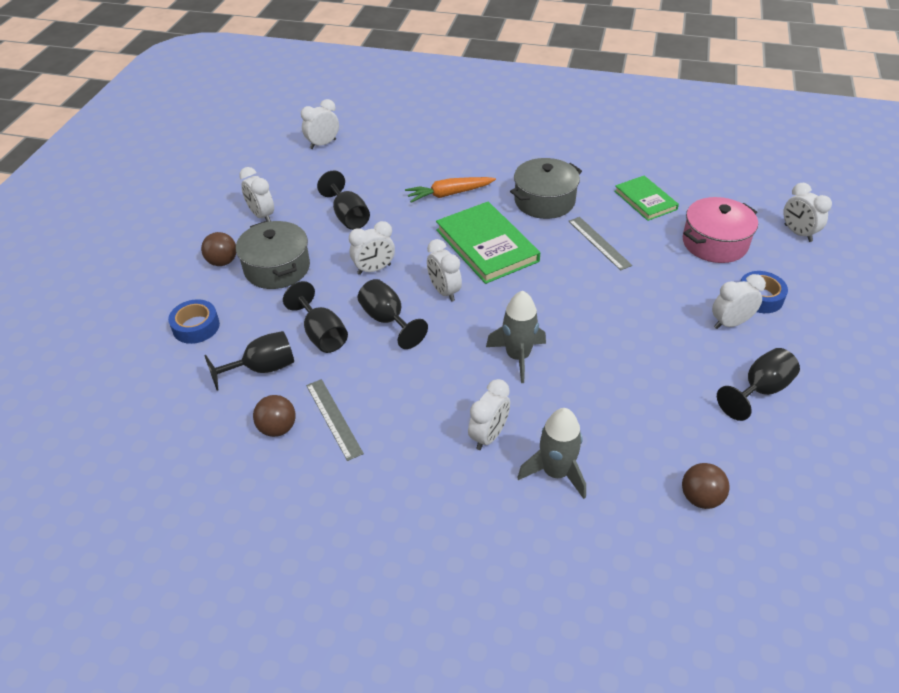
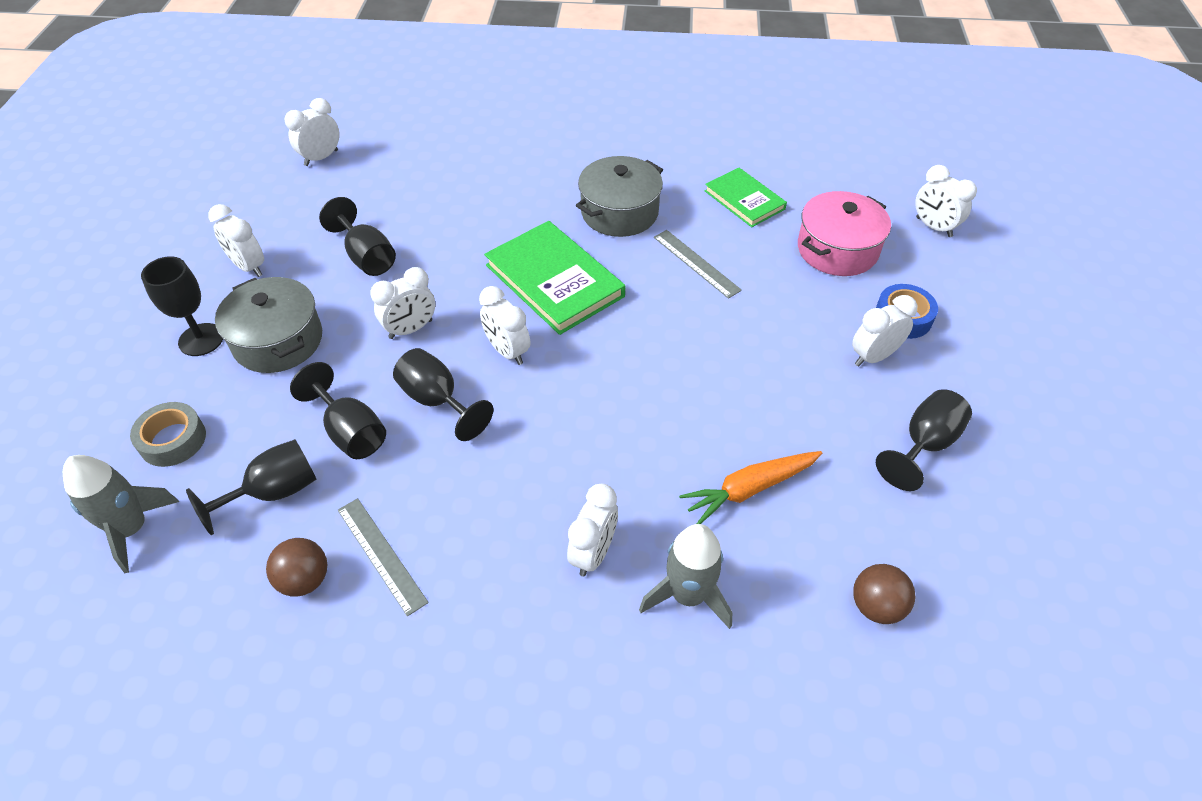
camera: 10 degrees left, 5 degrees up
blue tape [168,299,220,344] -> grey tape [130,402,206,467]
brown ball [201,232,236,266] -> black goblet [141,256,223,356]
orange carrot [405,177,496,203] -> orange carrot moved to [679,451,822,524]
grey rocket [486,291,546,383] -> grey rocket moved to [63,455,179,573]

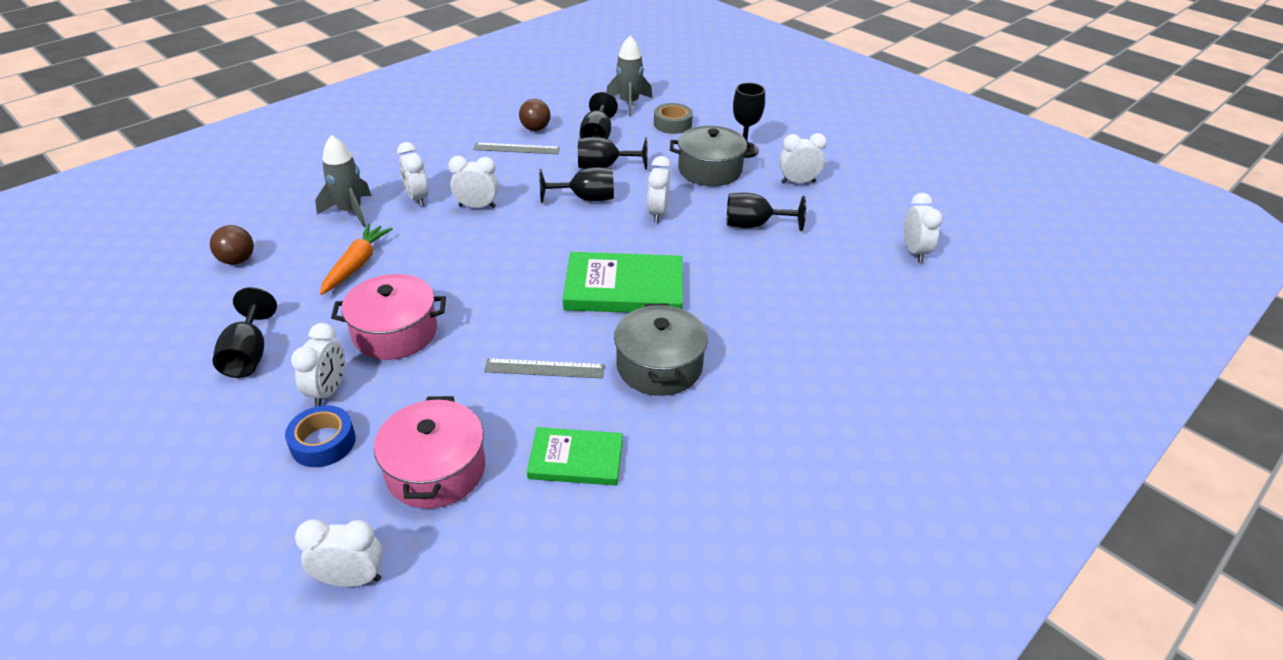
camera: 130 degrees right, 10 degrees down
white clock [479,286,530,365] -> white clock moved to [448,156,498,208]
none -> pink pot [331,274,446,360]

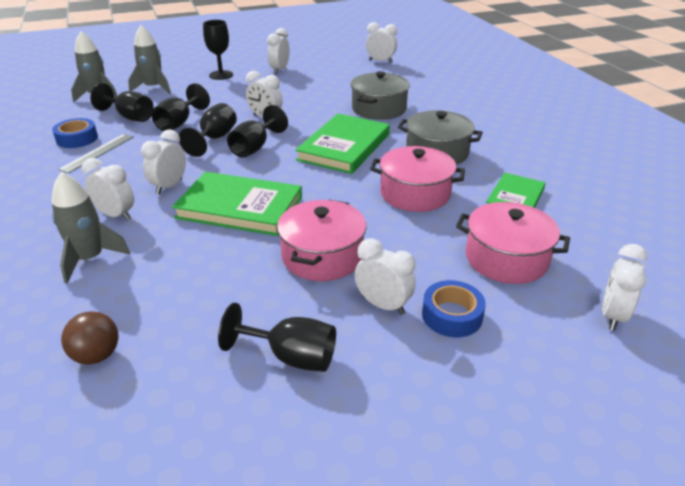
camera: 65 degrees left, 5 degrees down
orange carrot [320,224,392,295] -> none
white clock [397,142,429,207] -> white clock turned 150 degrees counterclockwise [82,158,134,220]
grey ruler [484,358,605,378] -> pink pot [370,146,465,212]
brown ball [519,99,550,131] -> blue tape [52,118,98,148]
grey tape [654,103,693,134] -> grey rocket [128,25,171,94]
grey pot [670,126,755,186] -> grey pot moved to [351,71,410,120]
black goblet [727,193,806,231] -> black goblet moved to [227,105,288,158]
none -> green book [172,172,302,236]

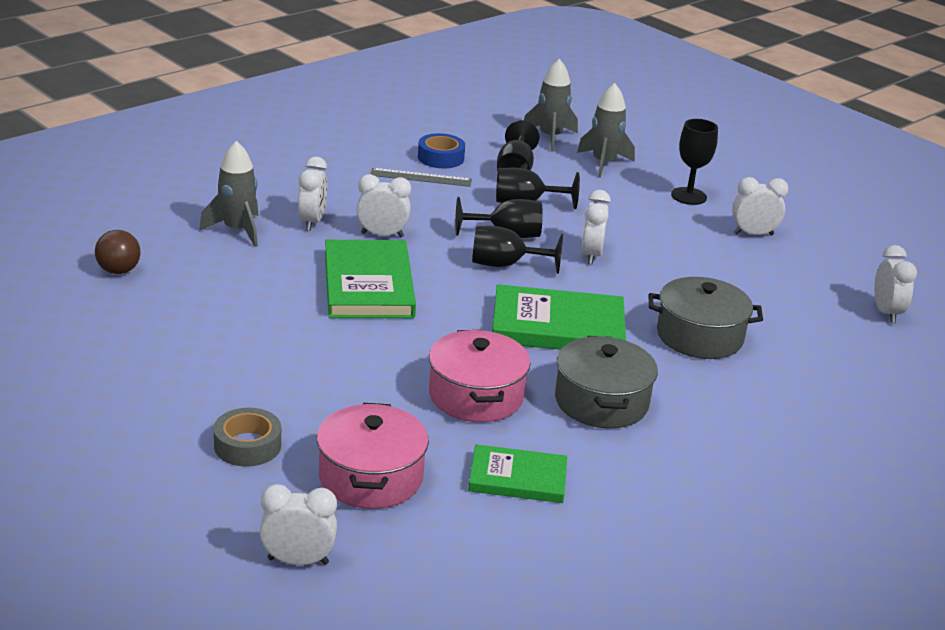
camera: 65 degrees right, 5 degrees down
black goblet [218,303,336,372] -> none
pink pot [277,200,366,281] -> none
white clock [355,238,416,315] -> none
blue tape [422,280,486,337] -> grey tape [214,408,281,467]

